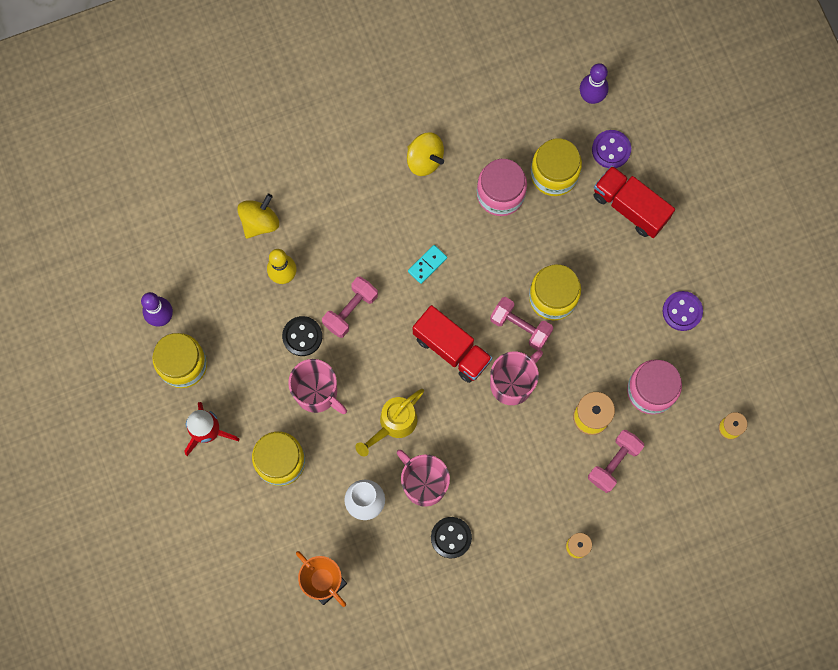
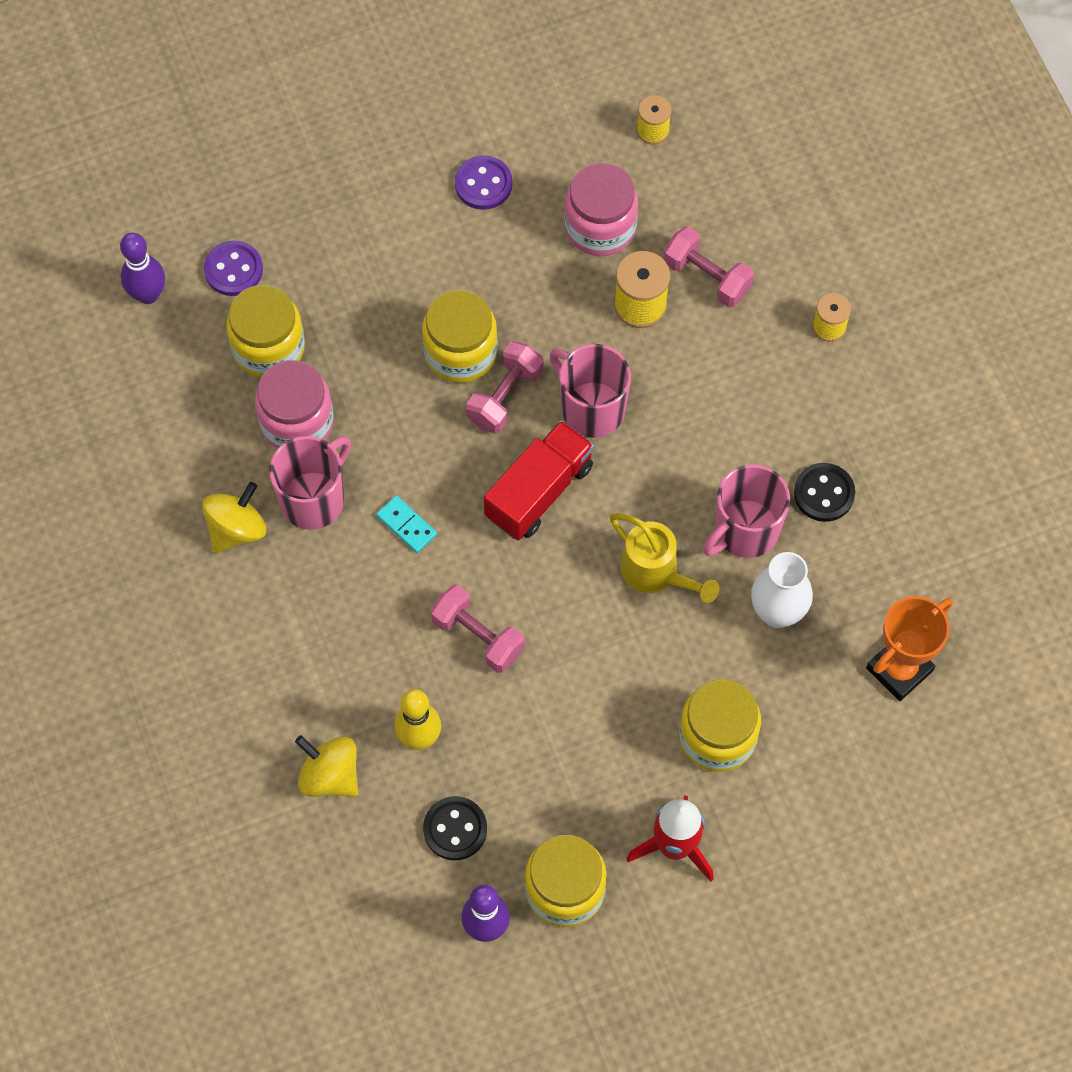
camera: 90 degrees left, 10 degrees down
black button [282,316,322,356] -> black button moved to [423,796,487,860]
pink mug [288,359,347,414] -> pink mug moved to [269,436,351,530]
red truck [593,165,675,238] -> none

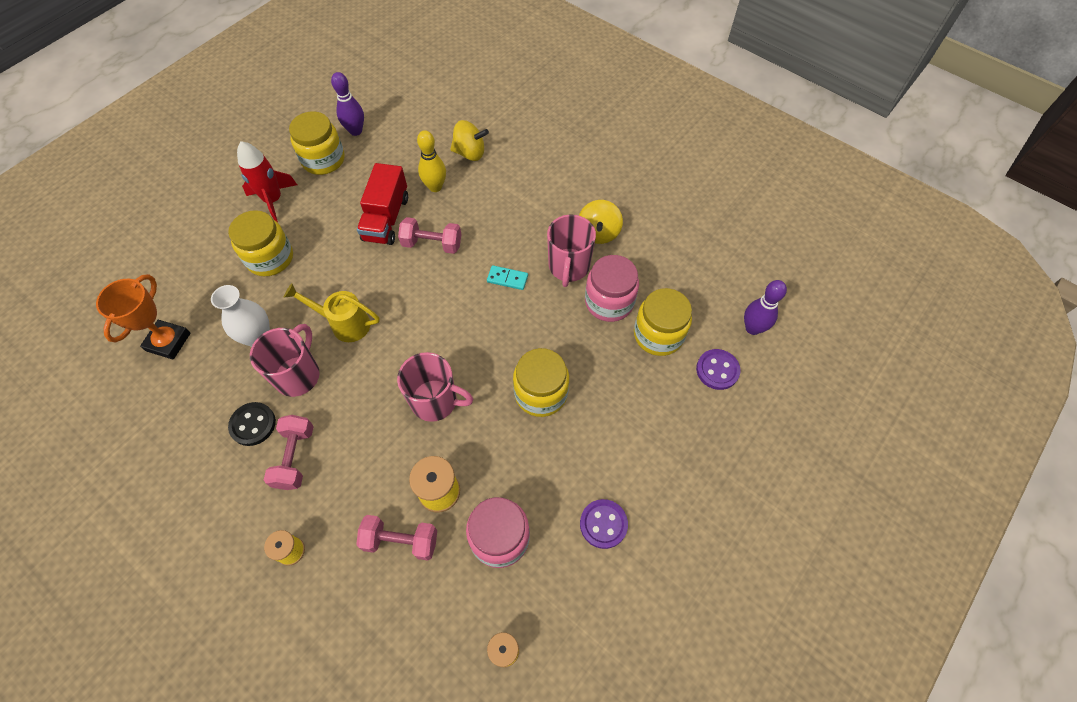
camera: 150 degrees right, 5 degrees down
black button [423,796,487,860] -> none
pink dumbbell [466,341,543,434] -> pink dumbbell moved to [264,415,314,490]
red truck [484,420,594,540] -> red truck moved to [357,163,408,245]

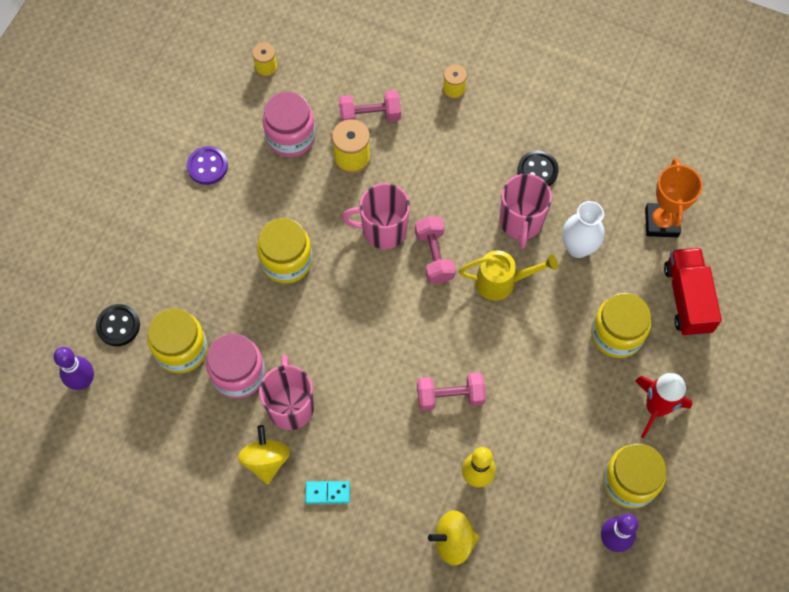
camera: 165 degrees right, 5 degrees up
pink dumbbell [264,415,314,490] -> pink dumbbell moved to [415,216,456,284]
red truck [357,163,408,245] -> red truck moved to [664,248,722,336]
turquoise domino [487,265,528,290] -> turquoise domino moved to [305,481,350,504]
purple button [696,349,741,390] -> black button [96,304,140,346]

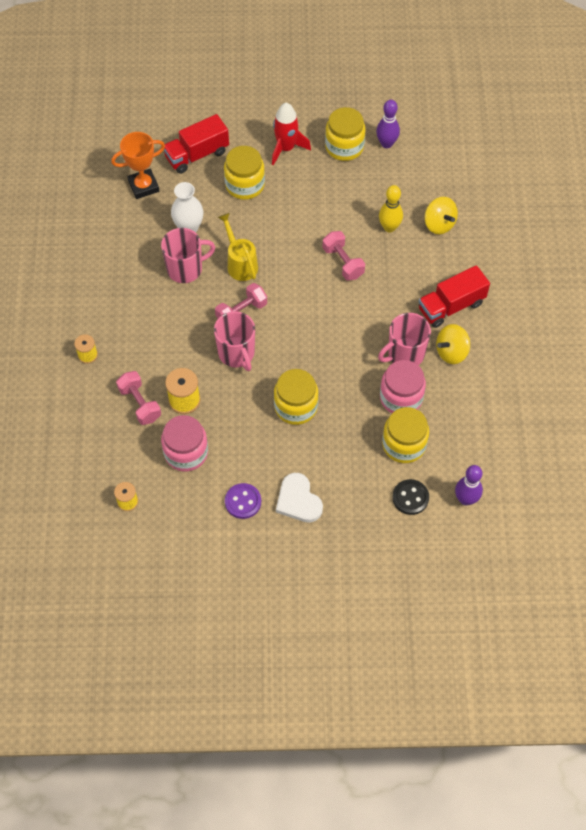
camera: 115 degrees left, 5 degrees down
turquoise domino [305,481,350,504] -> red truck [419,265,490,328]
black button [517,151,559,186] -> none
none -> white heart [276,473,323,523]

